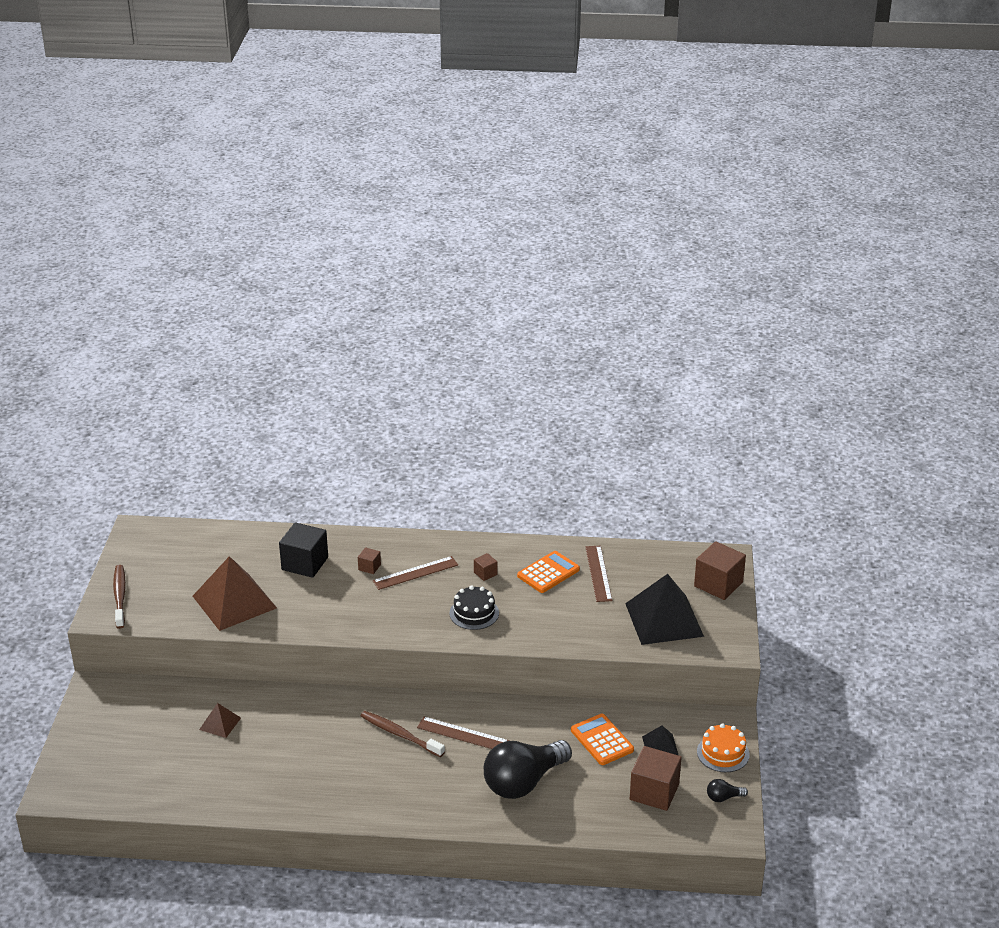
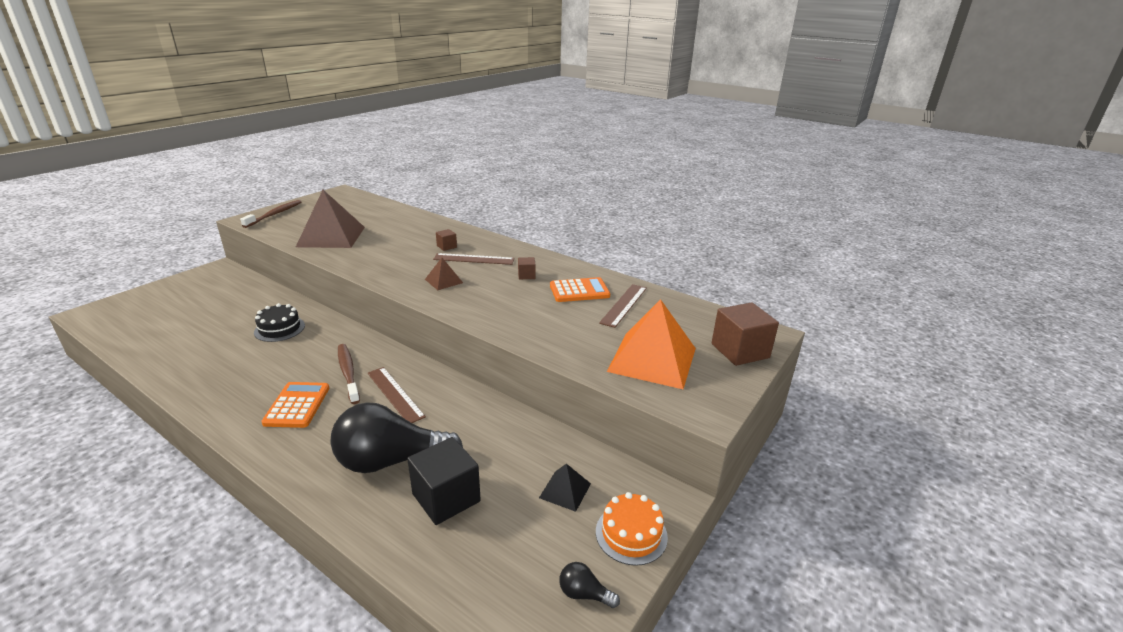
camera: 30 degrees right, 5 degrees down
brown pyramid [199,703,241,738] -> brown pyramid moved to [425,258,463,290]
black cube [279,522,328,578] -> black cube moved to [407,437,481,525]
black cake [449,586,499,630] -> black cake moved to [254,303,305,342]
orange calculator [571,714,634,765] -> orange calculator moved to [261,382,329,428]
black pyramid [625,574,704,645] -> orange pyramid [607,299,696,389]
brown cube [630,746,682,811] -> none

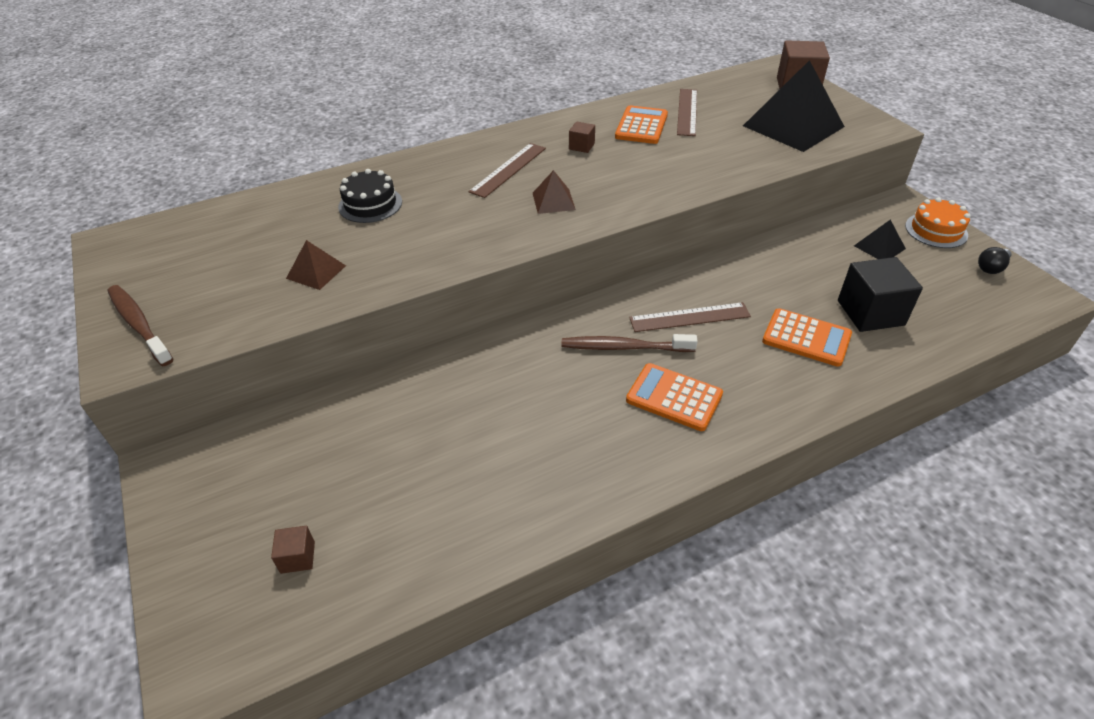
camera: 60 degrees left, 15 degrees up
black cake [254,303,305,342] -> black cake moved to [338,169,402,223]
brown pyramid [296,190,365,248] -> brown pyramid [286,240,346,290], size x0.47
black light bulb [330,402,463,473] -> orange calculator [762,308,852,367]
brown cube [436,229,457,251] -> brown cube moved to [271,526,315,574]
brown ruler [599,284,647,328] -> brown ruler turned 45 degrees clockwise [677,89,697,136]
orange pyramid [607,299,696,389] -> black pyramid [743,60,845,152]

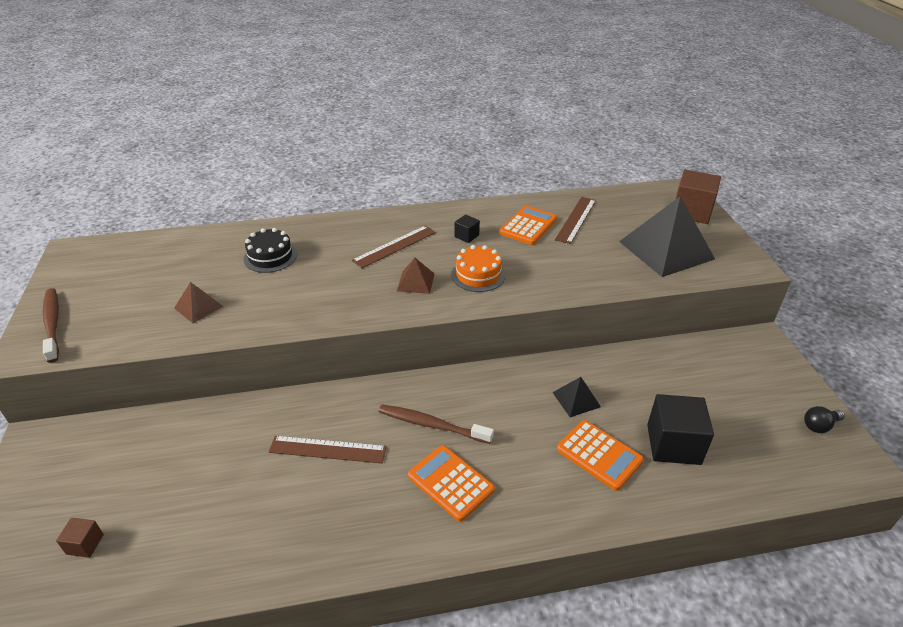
camera: 15 degrees right, 5 degrees down
brown cube [569,122,595,153] -> black cube [454,214,480,243]
brown ruler [629,302,751,332] -> brown ruler moved to [269,436,387,463]
black pyramid [854,220,906,259] -> black pyramid moved to [552,377,601,417]
orange cake [905,197,971,248] -> orange cake moved to [451,245,506,292]

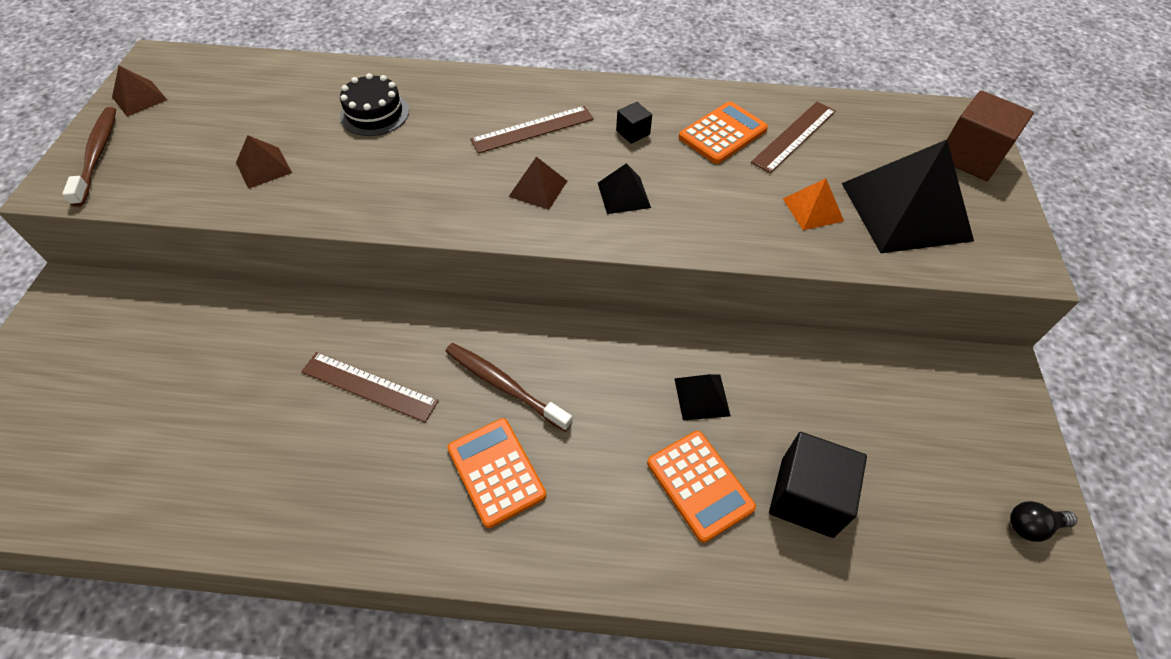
camera: 15 degrees right, 15 degrees up
brown cube [56,518,104,558] -> none
orange cake [451,245,506,292] -> black pyramid [598,163,651,214]
none -> brown pyramid [112,66,167,117]
none -> orange pyramid [783,178,844,230]

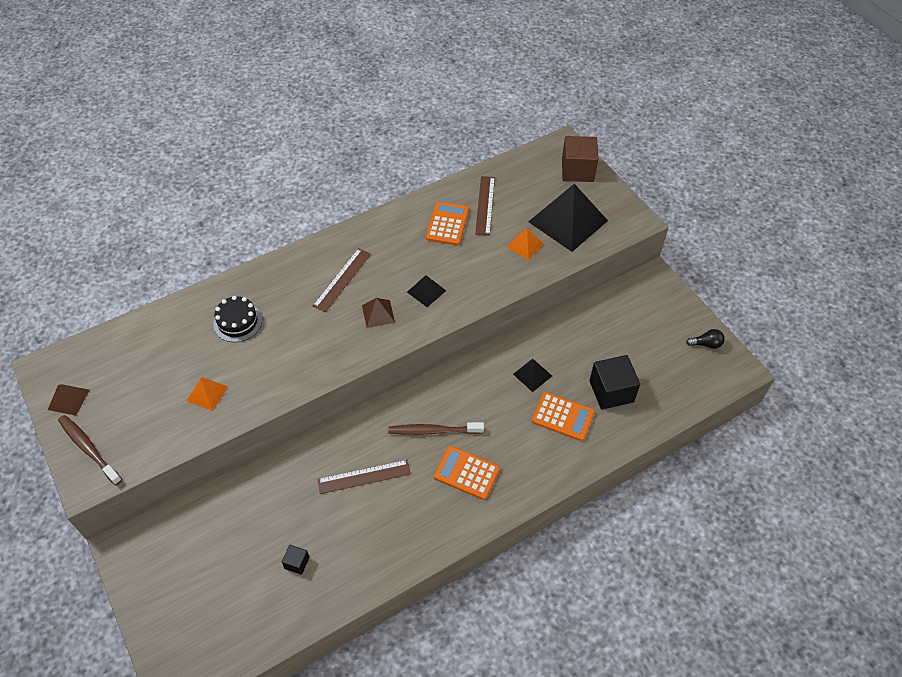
camera: 35 degrees left, 0 degrees up
brown pyramid [236,135,292,189] -> orange pyramid [186,377,228,411]
black cube [616,102,652,144] -> black cube moved to [282,545,310,575]
black light bulb [1010,501,1077,542] -> black light bulb turned 135 degrees counterclockwise [686,329,725,349]

